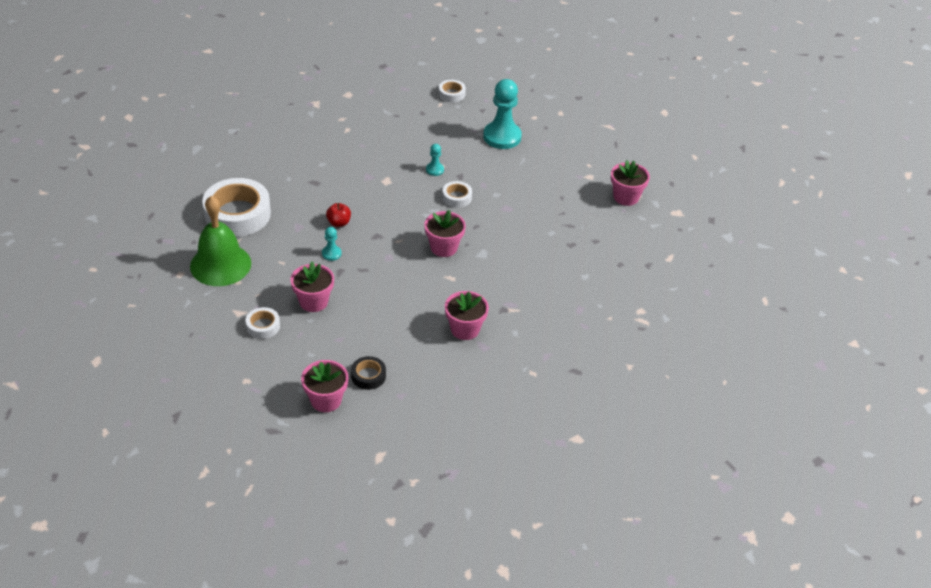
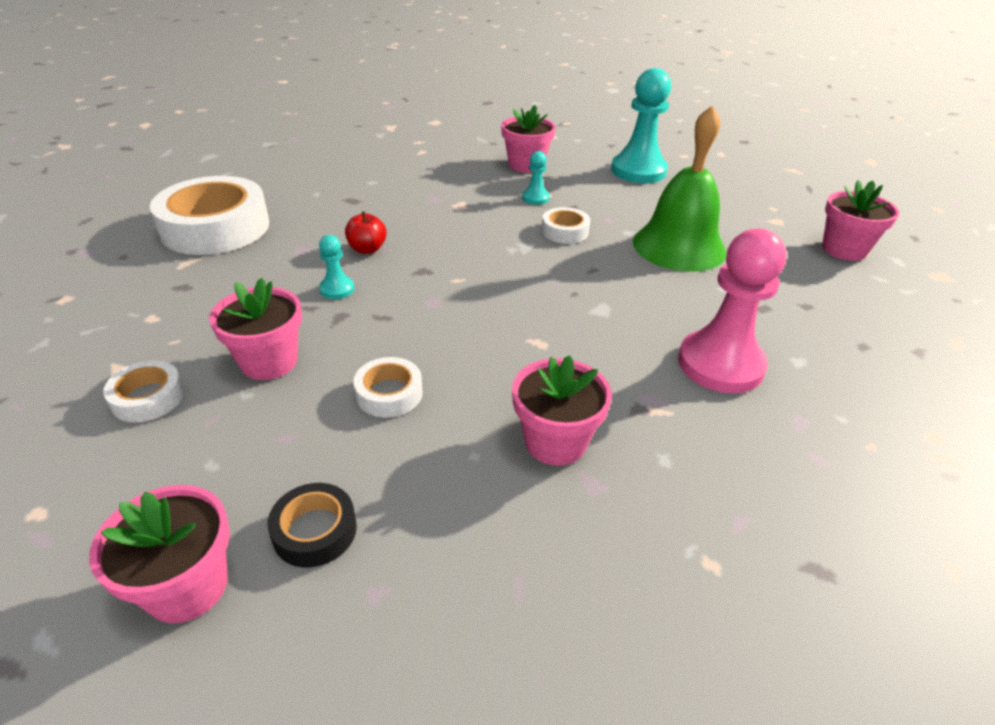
camera: 10 degrees right, 5 degrees down
green bell [190,196,251,286] -> green bell moved to [633,105,727,272]
pink flower pot [425,210,466,257] -> pink flower pot moved to [501,105,556,173]
white tape [438,80,466,103] -> white tape moved to [353,357,423,418]
none -> pink pawn [678,228,786,393]

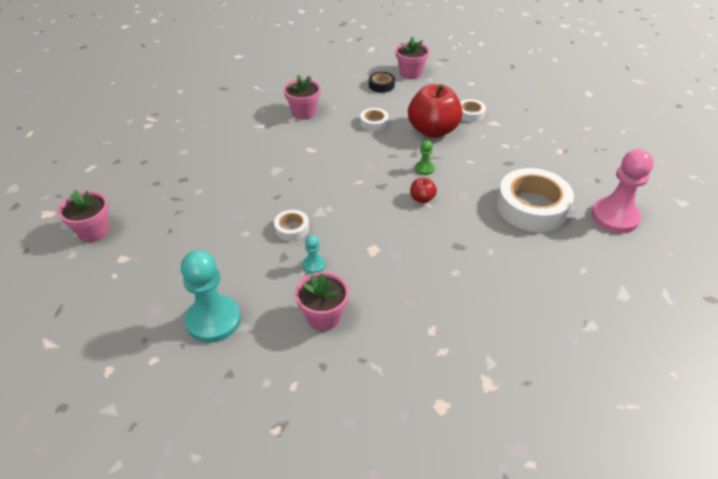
camera: 175 degrees right, 5 degrees up
pink flower pot [209,278,302,380] -> red apple [408,84,463,138]
turquoise pawn [319,235,354,299] -> green pawn [415,140,434,175]
green bell [633,105,727,272] -> none
pink pawn [678,228,786,393] -> pink pawn moved to [591,149,654,233]

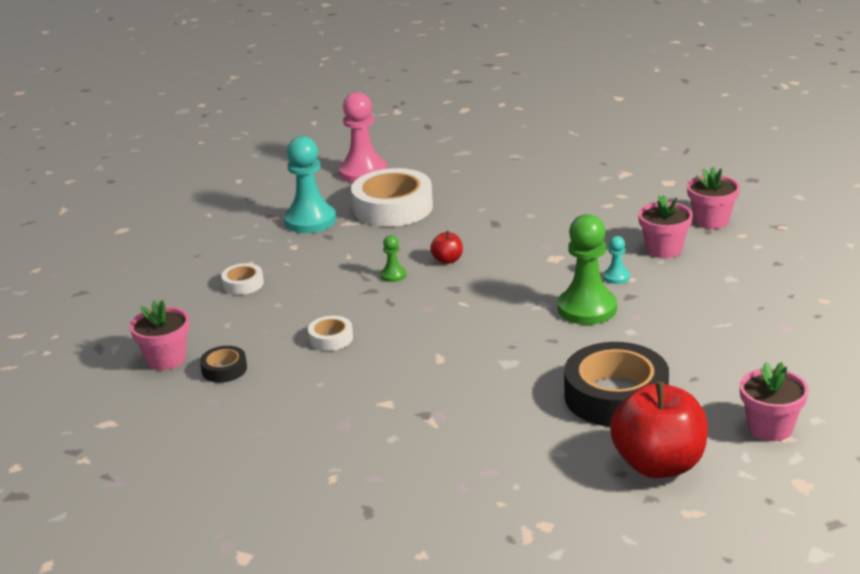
camera: 120 degrees left, 15 degrees down
turquoise pawn [181,250,241,343] -> turquoise pawn moved to [284,136,336,233]
white tape [274,210,309,241] -> green pawn [558,214,617,325]
pink flower pot [284,74,321,119] -> pink flower pot moved to [687,166,740,229]
red apple [408,84,463,138] -> red apple moved to [610,382,708,478]
none -> black tape [564,342,669,427]

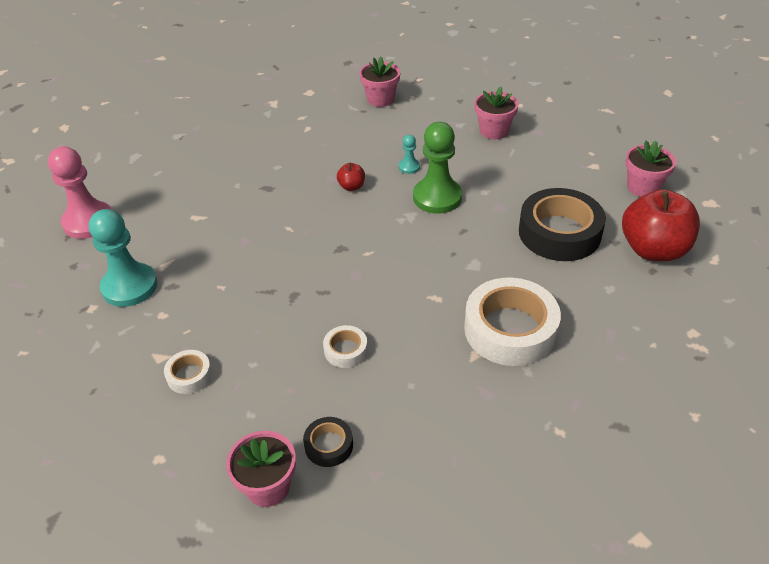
camera: 60 degrees left, 15 degrees up
white tape [351,168,433,227] -> white tape moved to [464,277,561,366]
green pawn [381,235,406,282] -> none
red apple [430,231,463,264] -> red apple moved to [337,163,365,191]
pink flower pot [638,195,693,258] -> pink flower pot moved to [474,86,519,139]

